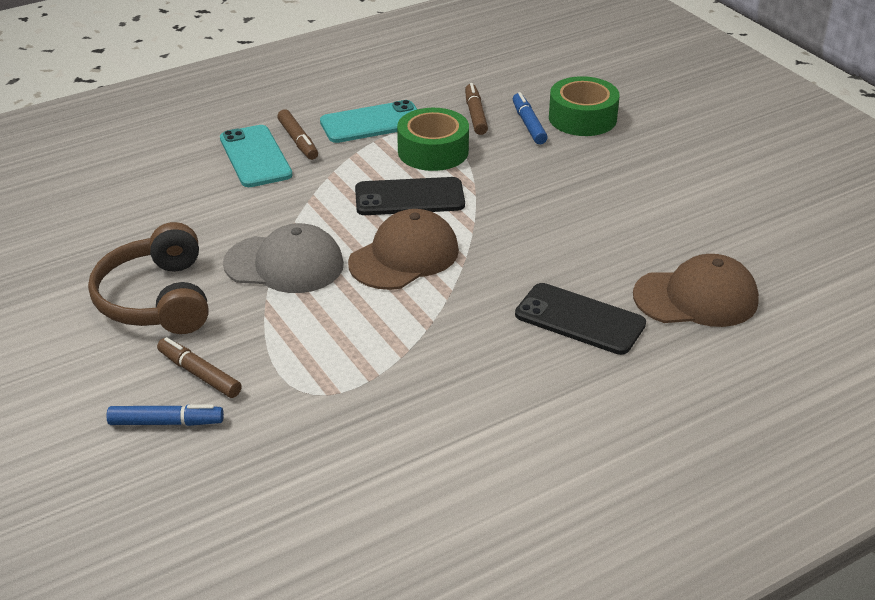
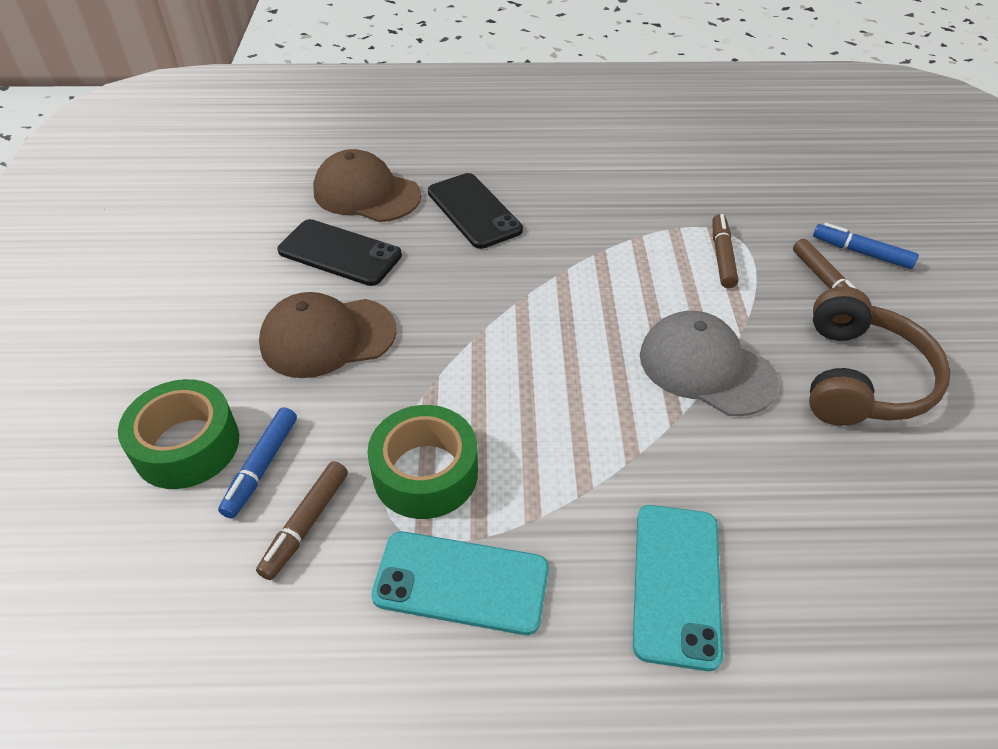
camera: 150 degrees left, 10 degrees up
brown marker [277,109,318,160] -> brown marker moved to [712,214,738,288]
brown cap [348,209,459,290] -> brown cap moved to [259,292,397,378]
black phone [355,177,465,215] -> black phone moved to [278,219,402,286]

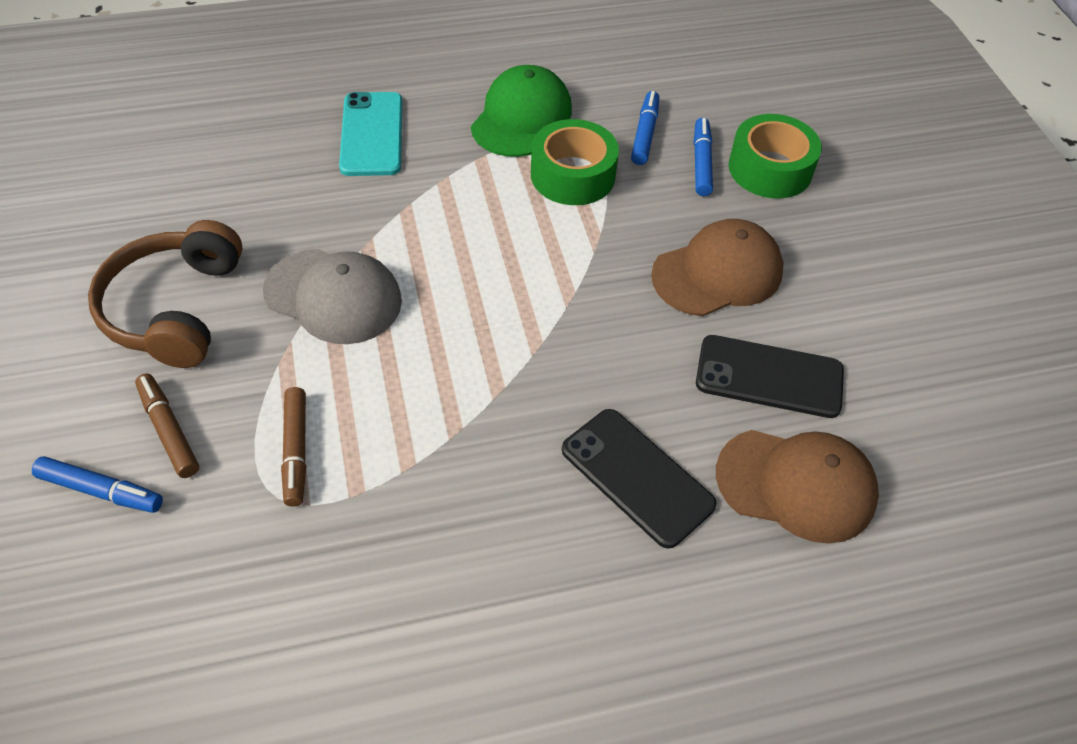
camera: 165 degrees right, 5 degrees up
brown marker [256,461,348,580] -> blue marker [631,91,659,165]
turquoise phone [371,531,549,635] -> green cap [471,65,572,157]

